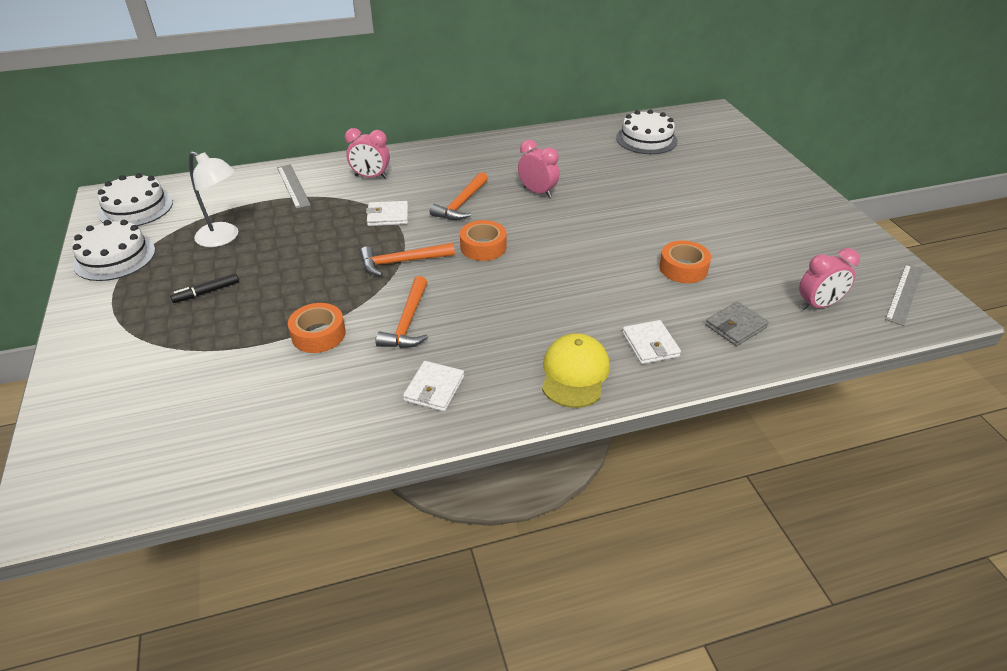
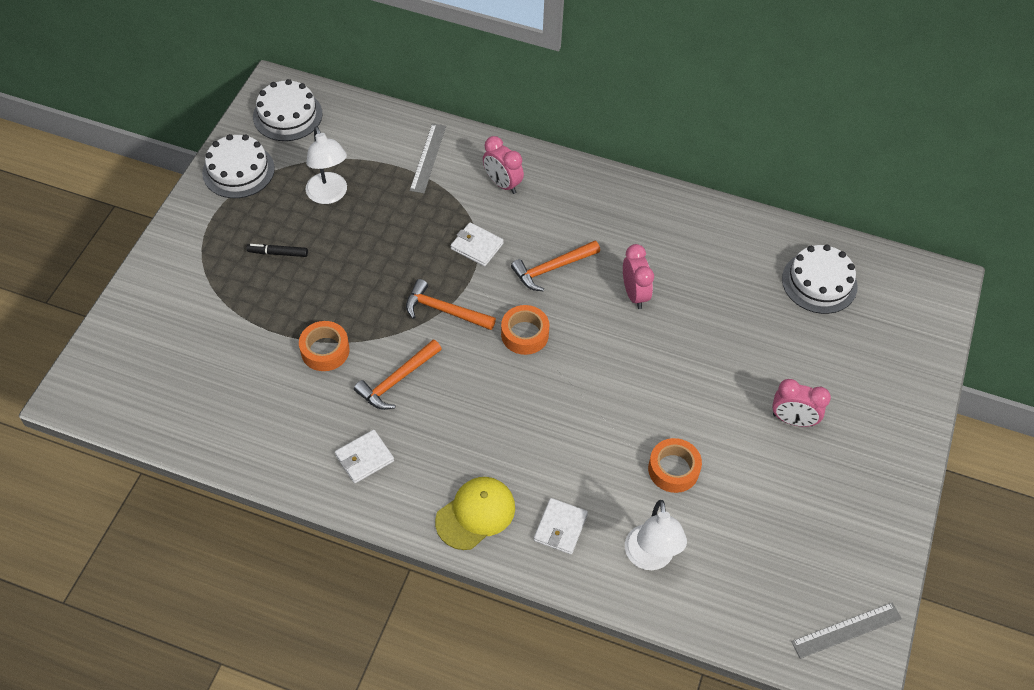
camera: 35 degrees right, 15 degrees up
grey wallet [705,301,769,346] -> white lamp [625,500,687,570]
pink clock [799,248,860,310] -> pink clock moved to [772,379,831,427]

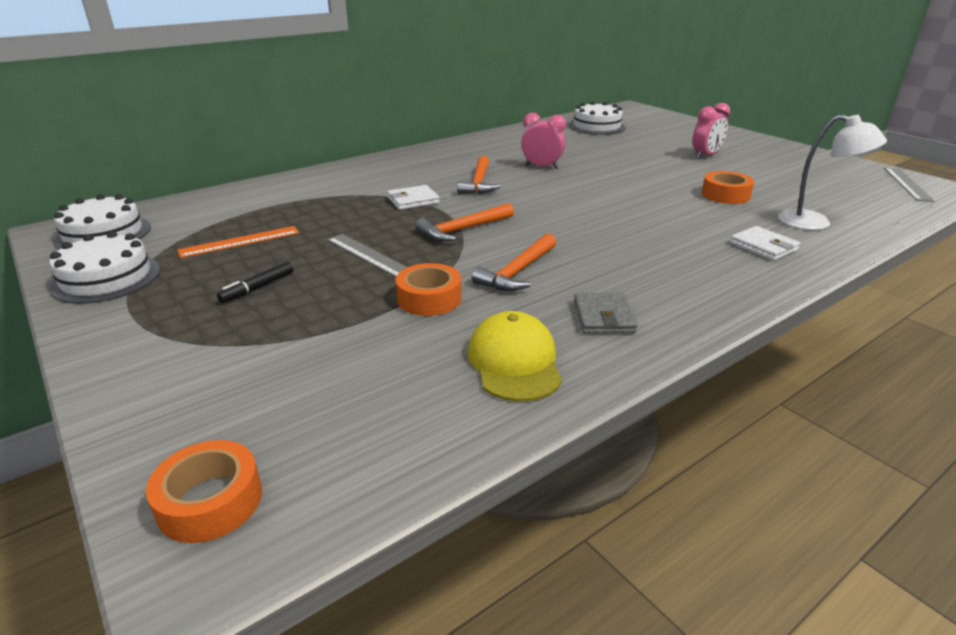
camera: 55 degrees left, 25 degrees down
white lamp [306,127,347,204] -> orange ruler [178,226,299,258]
white wallet [335,430,394,483] -> grey wallet [574,293,638,334]
orange hammer [354,339,441,410] -> orange hammer turned 45 degrees clockwise [472,233,556,291]
grey ruler [410,123,446,193] -> grey ruler moved to [327,234,407,277]
yellow cap [435,477,515,550] -> yellow cap moved to [468,311,562,401]
pink clock [483,136,524,194] -> none
orange tape [501,305,550,355] -> orange tape moved to [146,440,262,543]

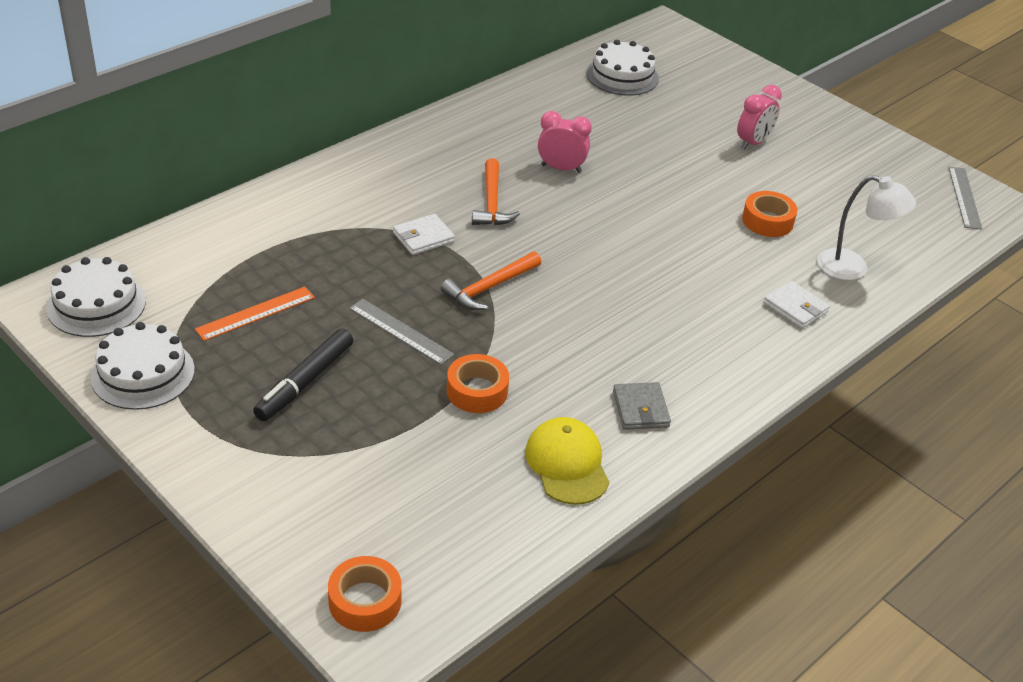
camera: 10 degrees left, 10 degrees up
black marker [217,262,293,303] -> black marker [253,328,353,421], size x1.70
orange hammer [472,233,556,291] -> none

